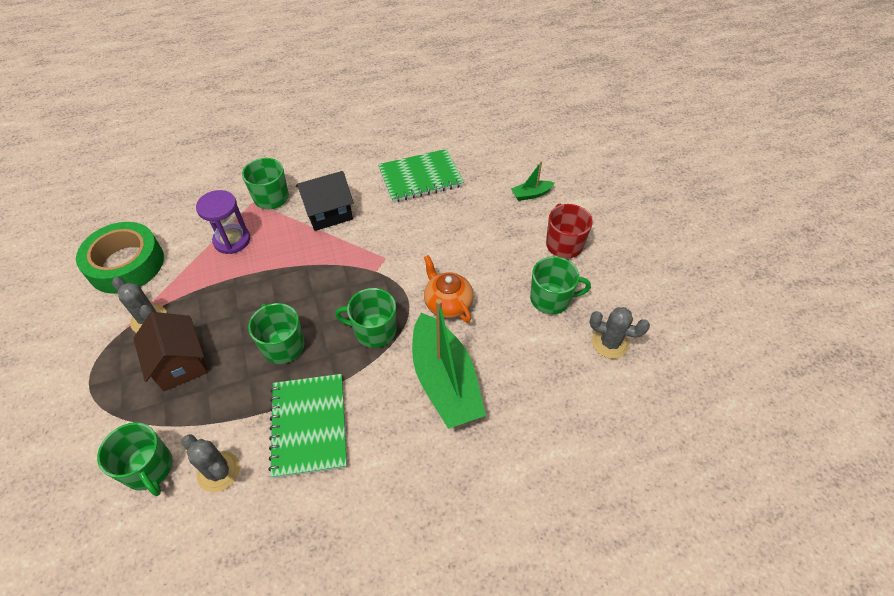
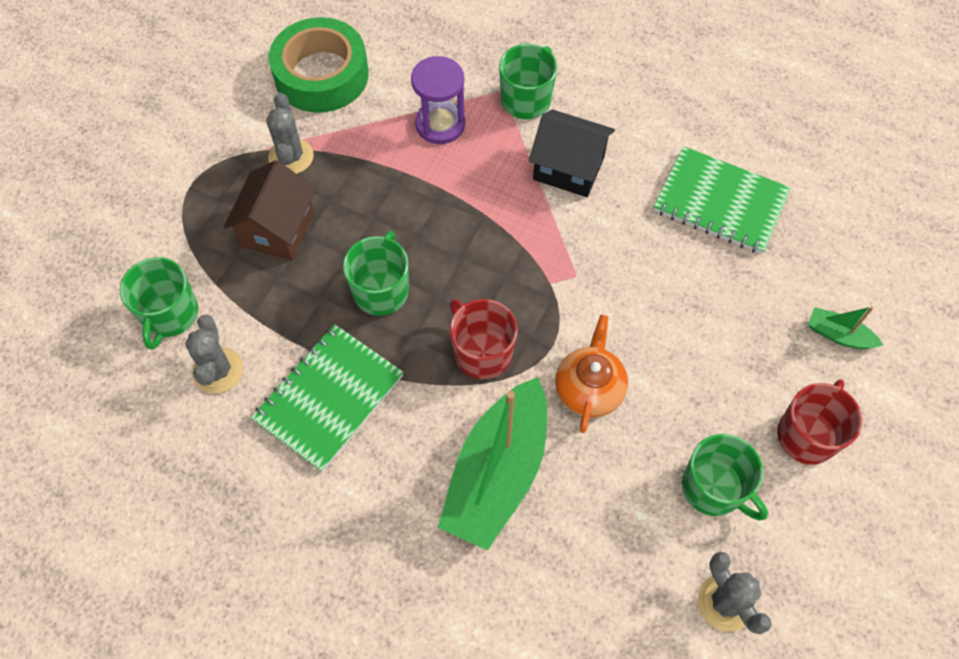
camera: 45 degrees right, 10 degrees up
green mug [335,288,396,348] -> red mug [450,299,518,380]

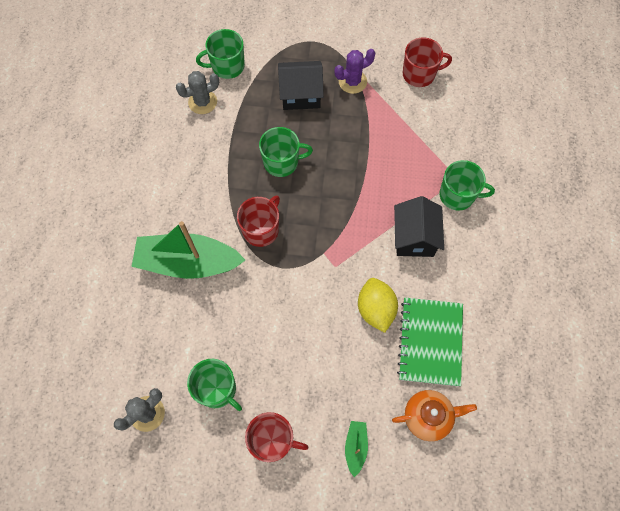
camera: 70 degrees right, 5 degrees up
brown house [224,160,316,260] -> black house [278,61,324,110]
green notebook [251,324,404,472] -> none
grey cactus [266,93,314,174] -> purple cactus [334,49,375,94]
green tape [269,17,369,113] -> red mug [403,37,452,87]
purple hourglass [411,56,465,144] -> none
orange teapot [555,315,628,433] -> orange teapot moved to [392,390,477,441]
green mug [682,434,768,521] -> green mug turned 75 degrees counterclockwise [187,359,242,411]
none -> yellow lemon [358,278,398,333]

